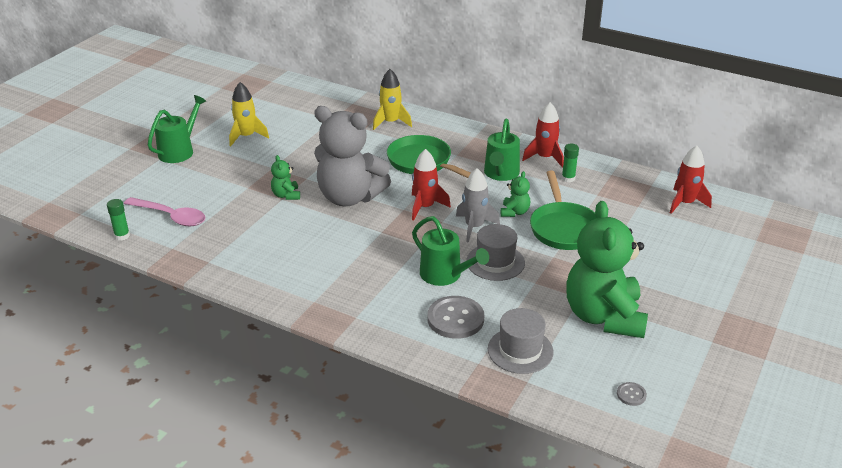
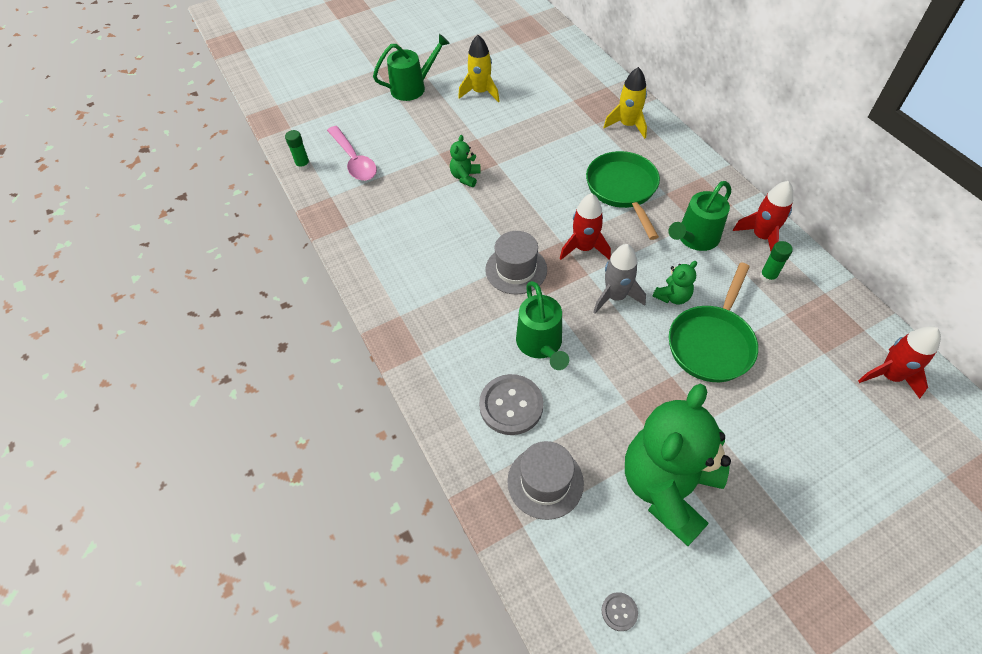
camera: 35 degrees right, 20 degrees up
grey teddy bear [314,106,391,206] -> none
grey hat [466,224,525,281] -> grey hat moved to [485,231,547,295]

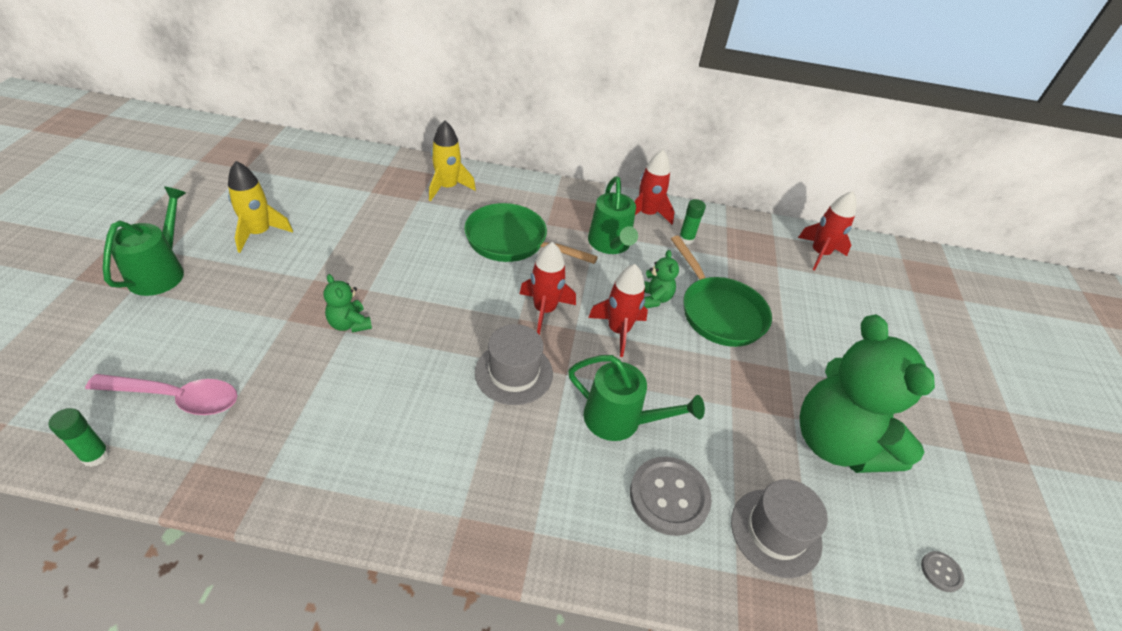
camera: 60 degrees left, 10 degrees down
grey rocket [594,244,646,313] -> red rocket [588,264,648,357]

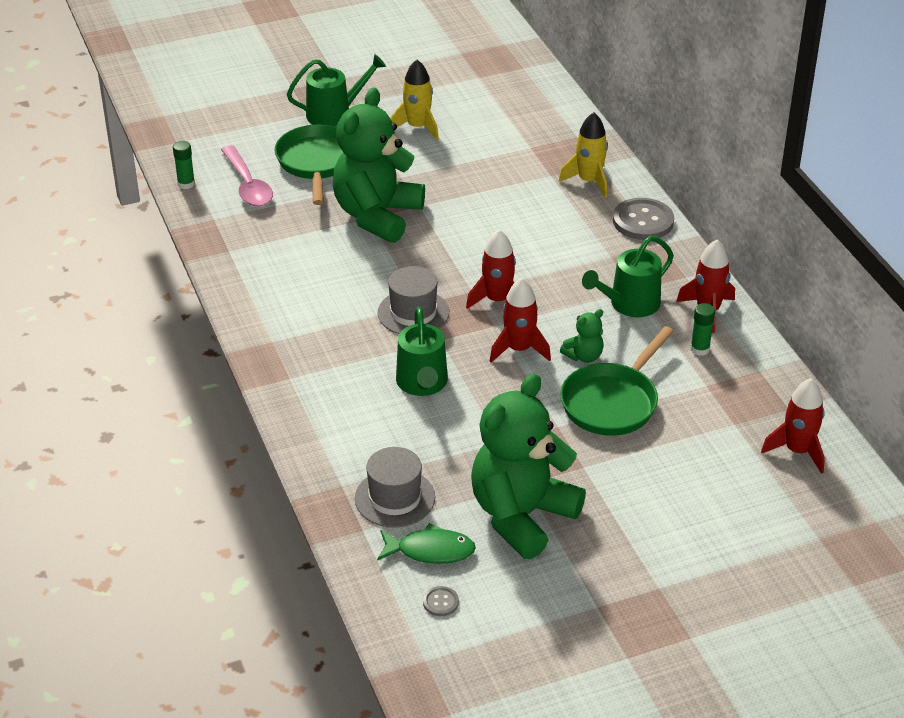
camera: 65 degrees right, 5 degrees down
green teddy bear [323,274,372,333] -> green teddy bear [333,87,425,243], size x2.43
green pan [464,203,598,264] -> green pan moved to [275,125,343,205]
grey button [630,457,712,536] -> grey button moved to [613,198,674,240]
none -> green fish [377,523,476,564]

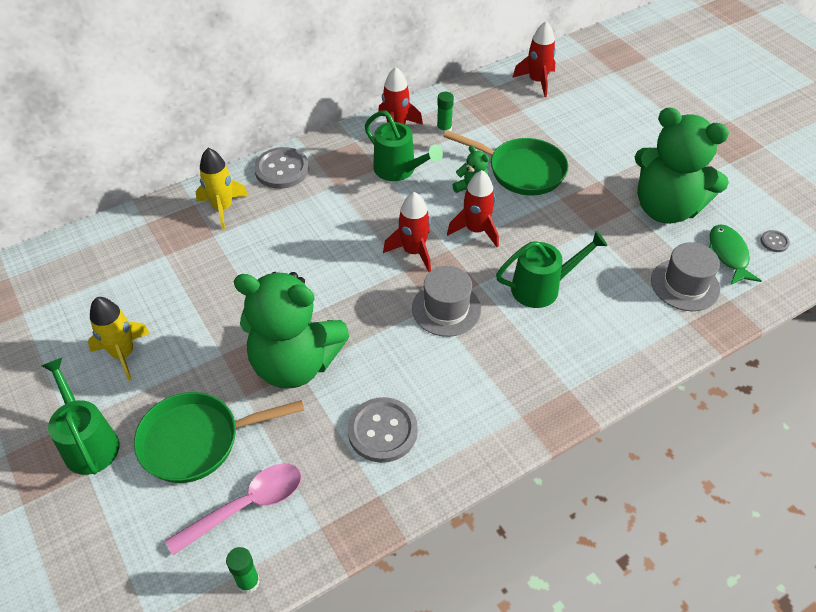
camera: 100 degrees left, 10 degrees up
none -> grey button [348,397,418,463]

